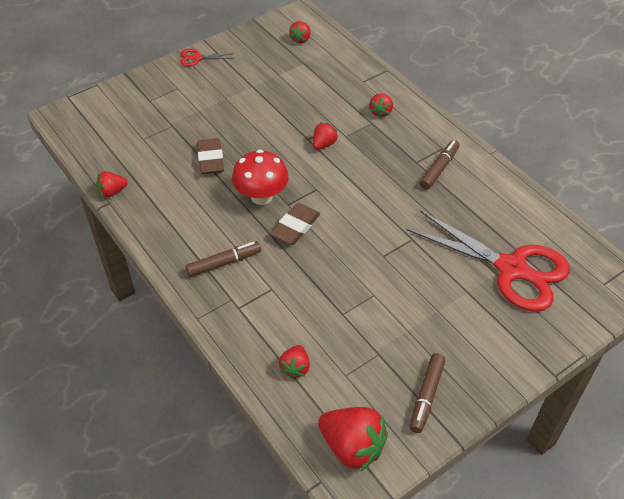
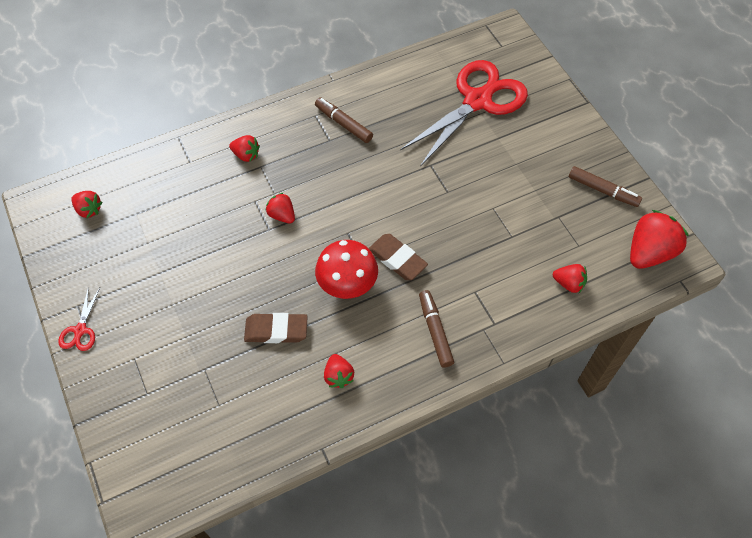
camera: 80 degrees left, 10 degrees up
red strawberry [96,171,128,197] -> red strawberry moved to [324,354,354,388]

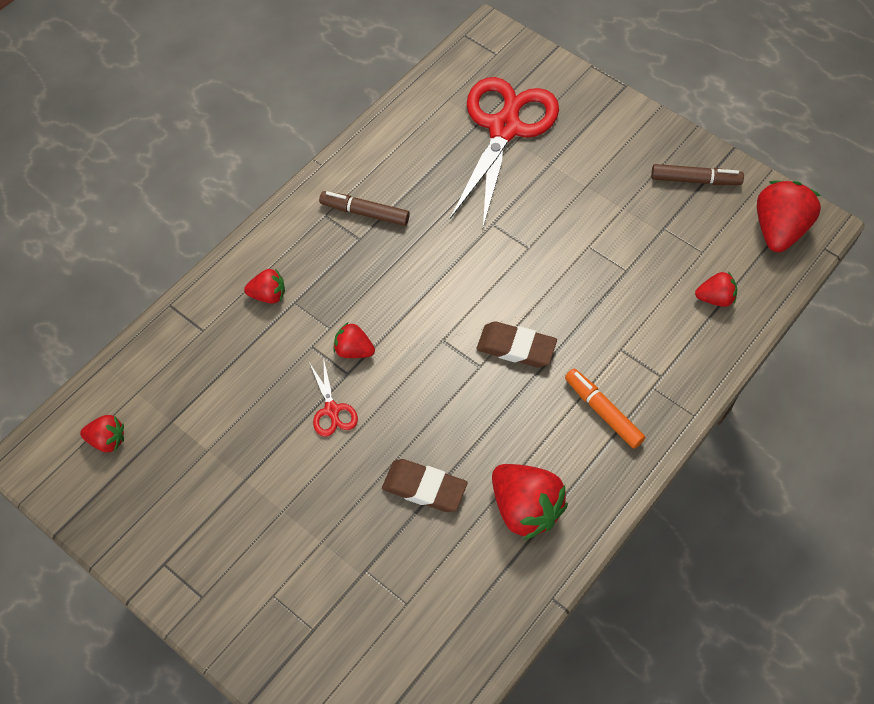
camera: 25 degrees left, 0 degrees up
red scissors [58,287,100,351] -> red scissors moved to [309,357,358,437]
brown eraser [244,313,308,343] -> brown eraser turned 45 degrees clockwise [382,459,468,512]
red mushroom [315,240,378,299] -> none
red strawberry [324,354,354,388] -> red strawberry [492,464,568,540], size x1.83
brown marker [419,290,454,368] -> orange marker [565,369,645,449]

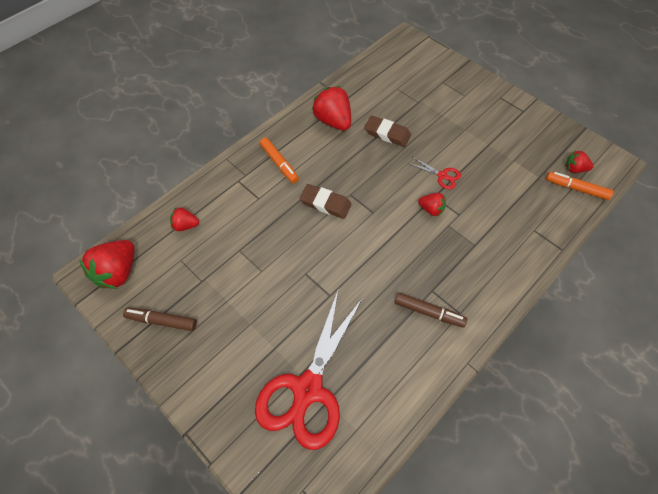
camera: 175 degrees left, 0 degrees up
red strawberry [244,269,285,304] -> none
red scissors [309,357,358,437] -> red scissors turned 135 degrees clockwise [408,157,461,190]
none -> orange marker [546,172,614,200]

